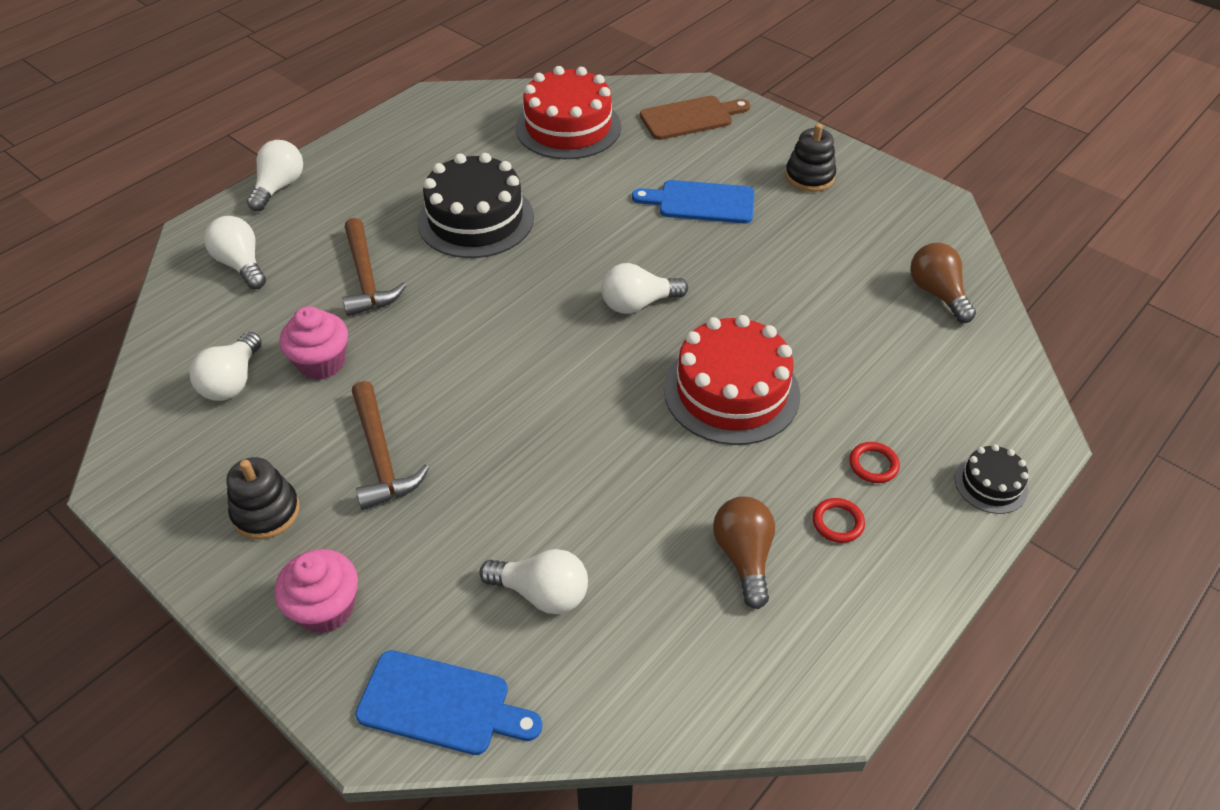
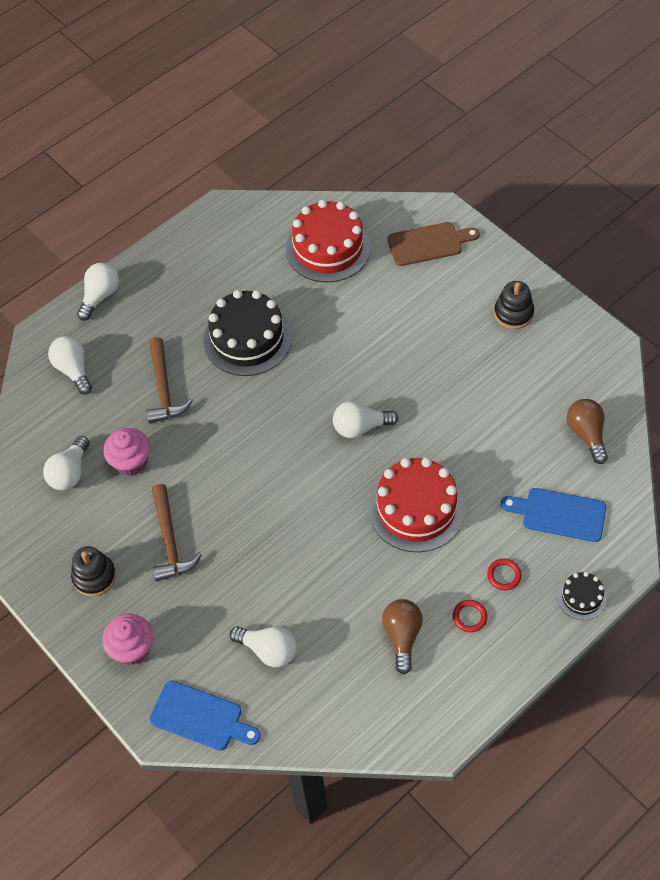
camera: 10 degrees right, 10 degrees up
blue cutting board [632,180,754,223] -> blue cutting board moved to [500,488,606,542]

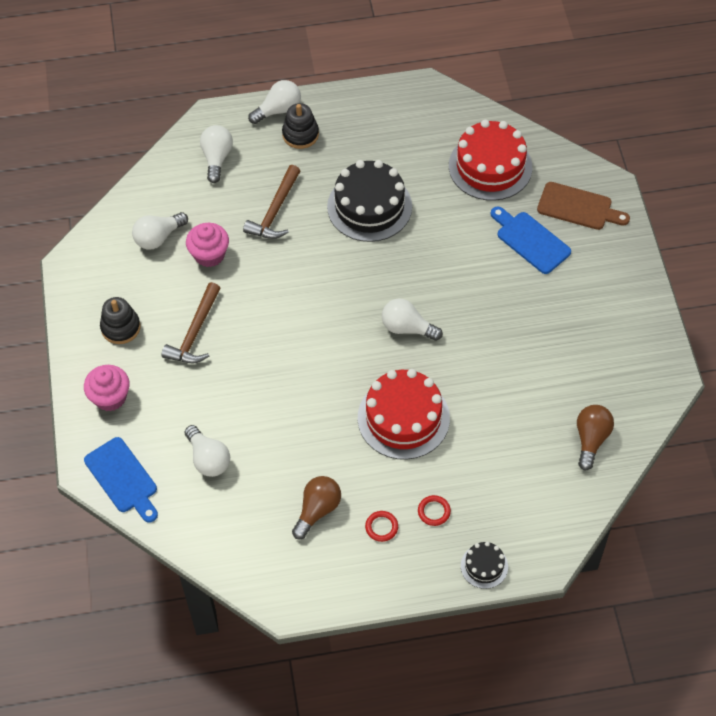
camera: 30 degrees right, 0 degrees up
black stacking toy [494,281,534,329] -> black stacking toy moved to [282,103,319,149]
blue cutting board [500,488,606,542] -> blue cutting board moved to [491,207,571,274]

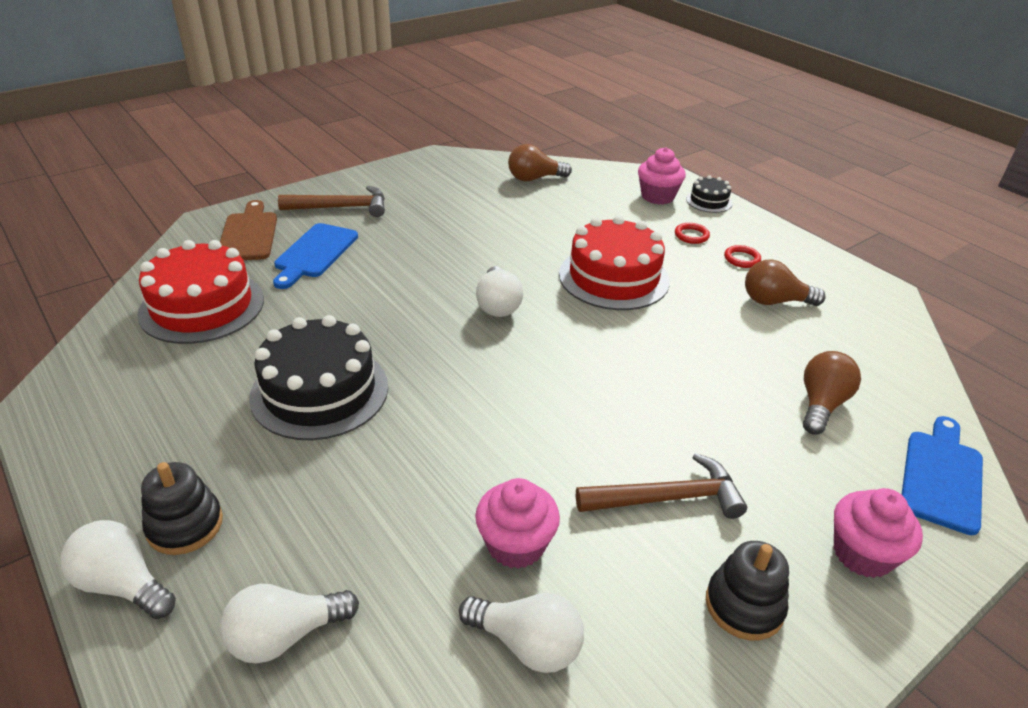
camera: 120 degrees left, 20 degrees down
white light bulb [185,425,230,477] -> brown light bulb [803,351,861,434]
brown hammer [243,165,300,239] -> brown hammer moved to [278,186,385,217]
none -> pink cupcake [638,147,686,204]

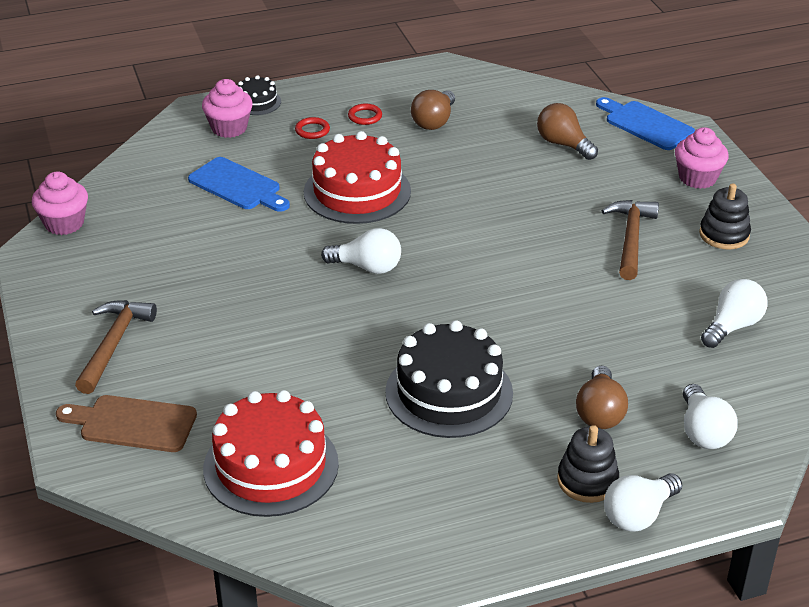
camera: 70 degrees left, 0 degrees up
blue cutting board [273,223,358,289] -> blue cutting board moved to [188,157,290,212]
pink cupcake [475,478,560,569] -> pink cupcake moved to [32,171,88,235]
brown light bulb [508,144,572,182] -> brown light bulb moved to [576,365,628,429]

